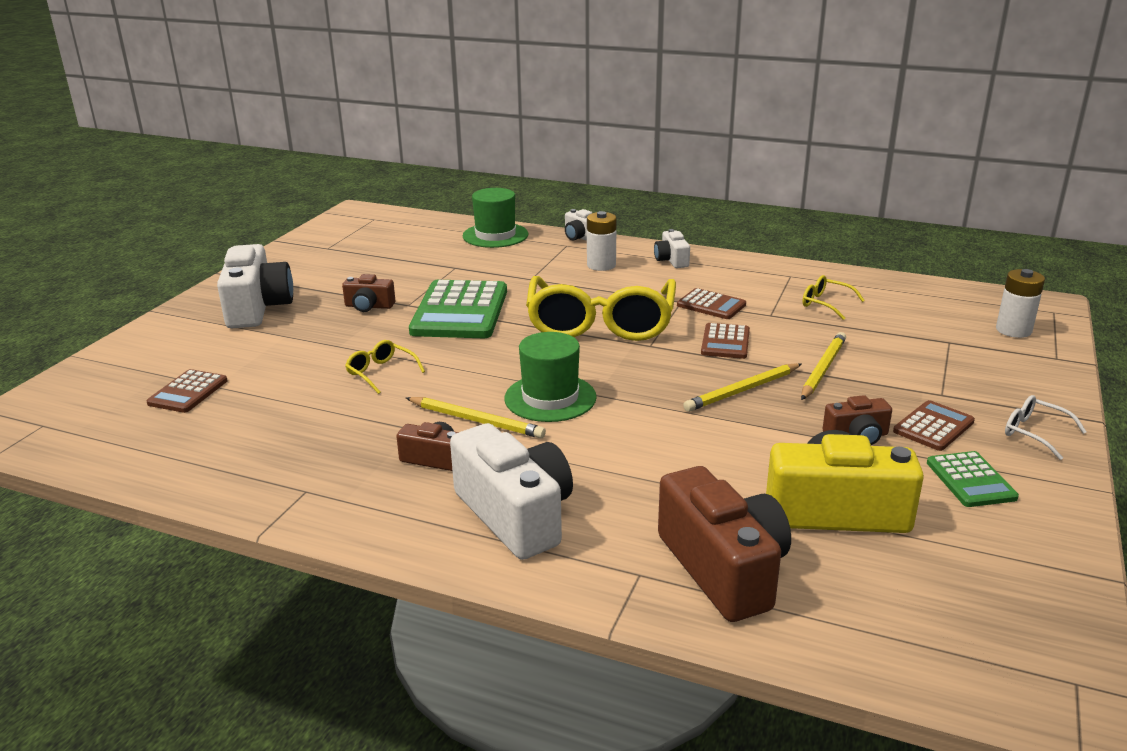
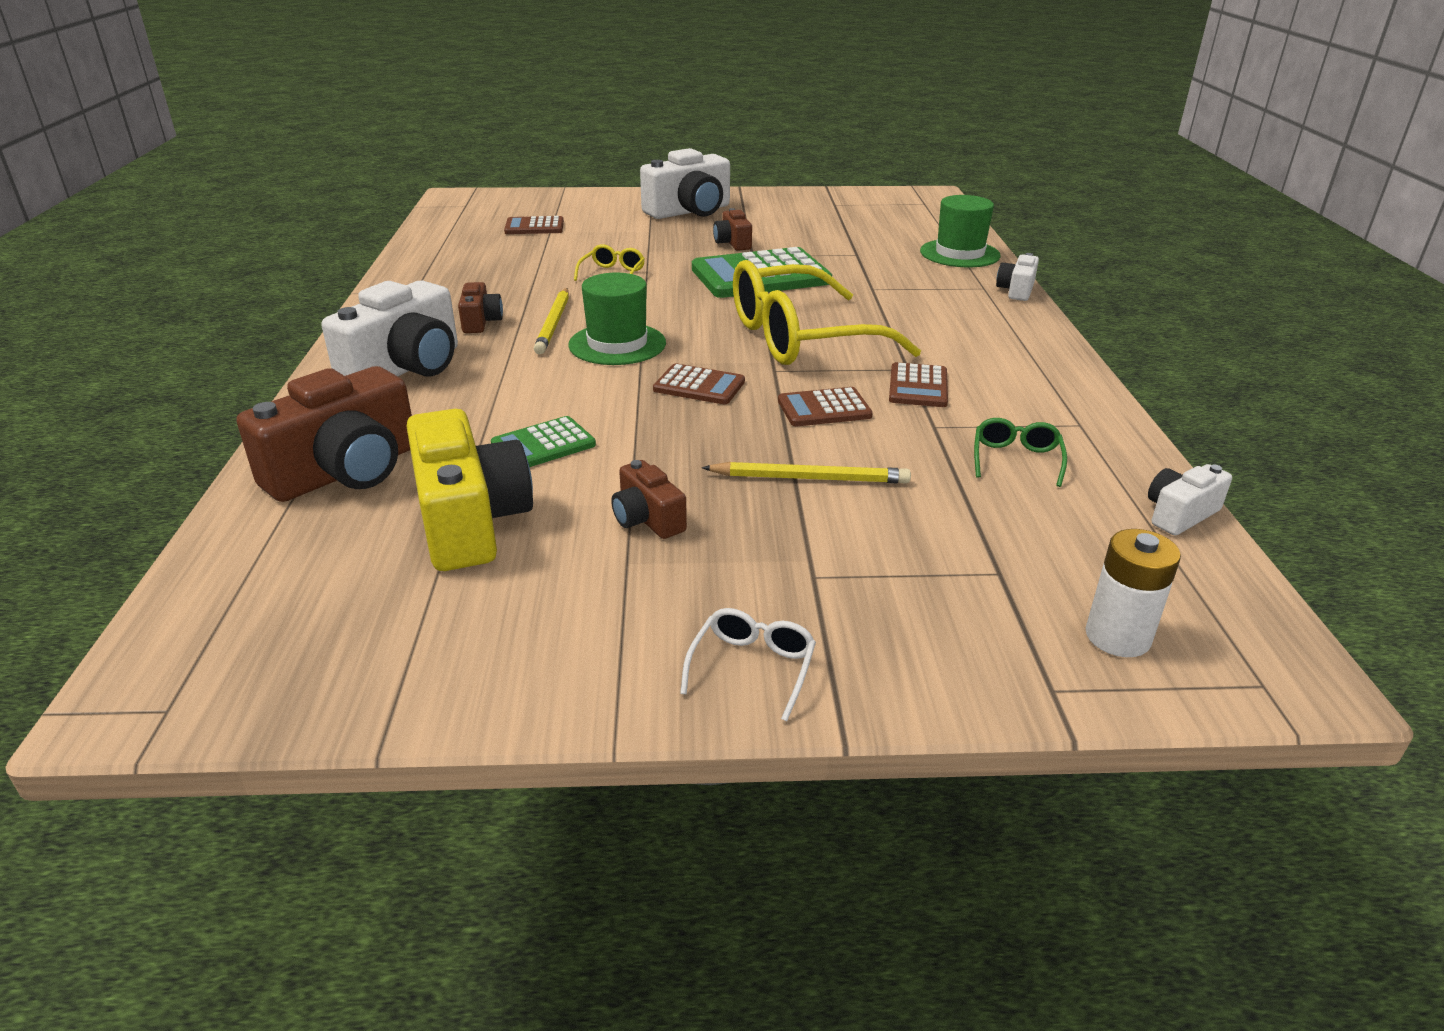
camera: 65 degrees right, 5 degrees up
white battery [587,211,617,271] -> none
white camera [654,229,690,268] -> white camera moved to [1148,464,1232,535]
yellow pencil [683,363,801,412] -> none
yellow glasses [802,275,865,320] -> green glasses [974,418,1067,487]
brown calculator [893,400,975,451] -> brown calculator moved to [653,363,745,404]
green calculator [927,451,1019,507] -> green calculator moved to [491,416,596,467]

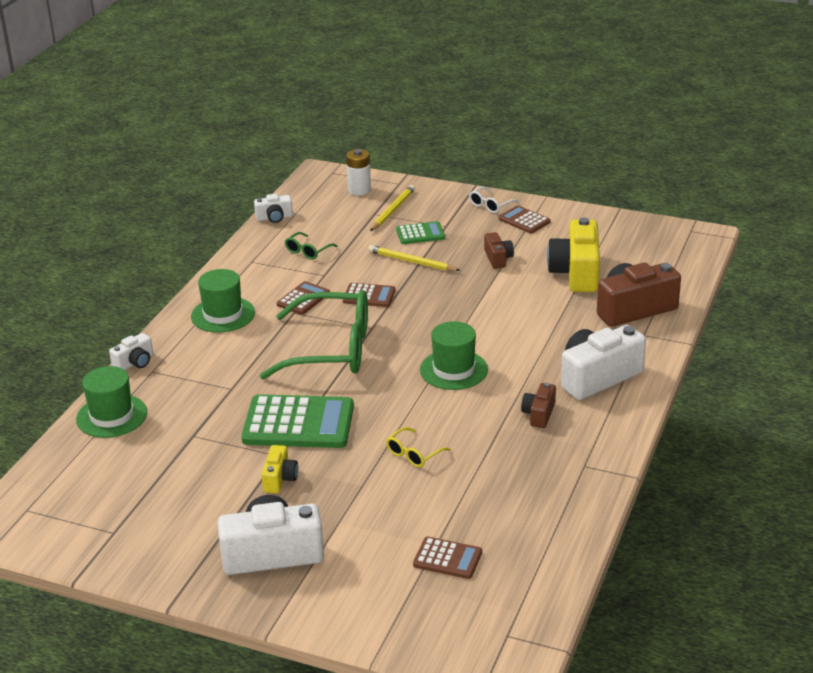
camera: 155 degrees left, 0 degrees up
green calculator [491,416,596,467] -> green calculator moved to [396,221,445,244]
yellow pencil [534,288,569,354] -> yellow pencil moved to [370,185,415,231]
brown calculator [653,363,745,404] -> brown calculator moved to [499,206,550,233]
brown camera [713,208,752,251] -> yellow camera [261,445,298,493]
yellow glasses [733,260,921,365] -> green glasses [260,290,368,380]
none -> green hat [191,269,255,333]

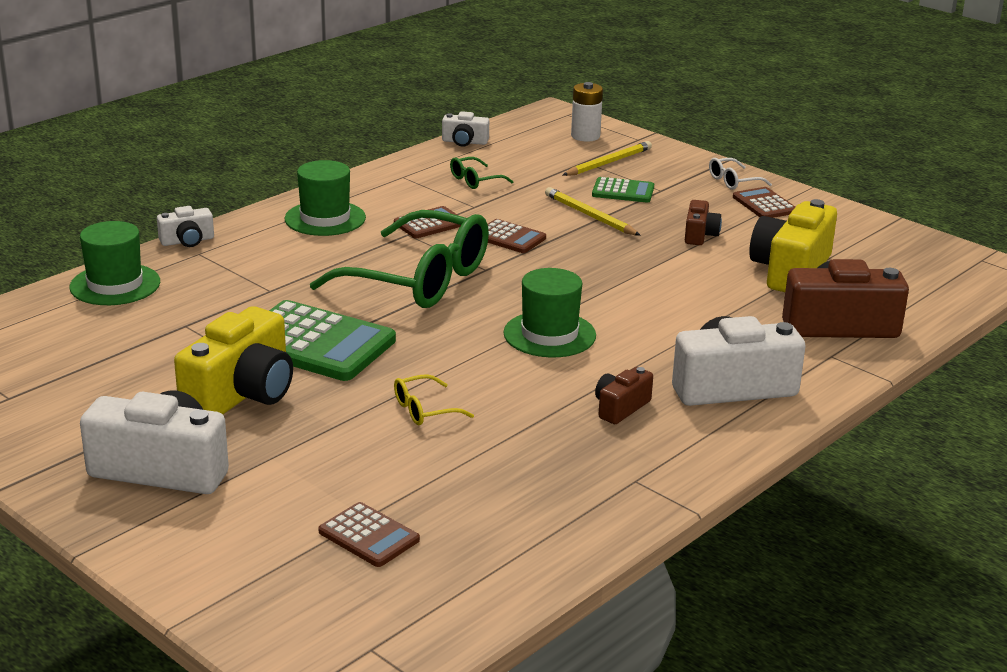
camera: 20 degrees right, 5 degrees down
yellow camera [261,445,298,493] -> yellow camera [174,306,293,414], size x1.97

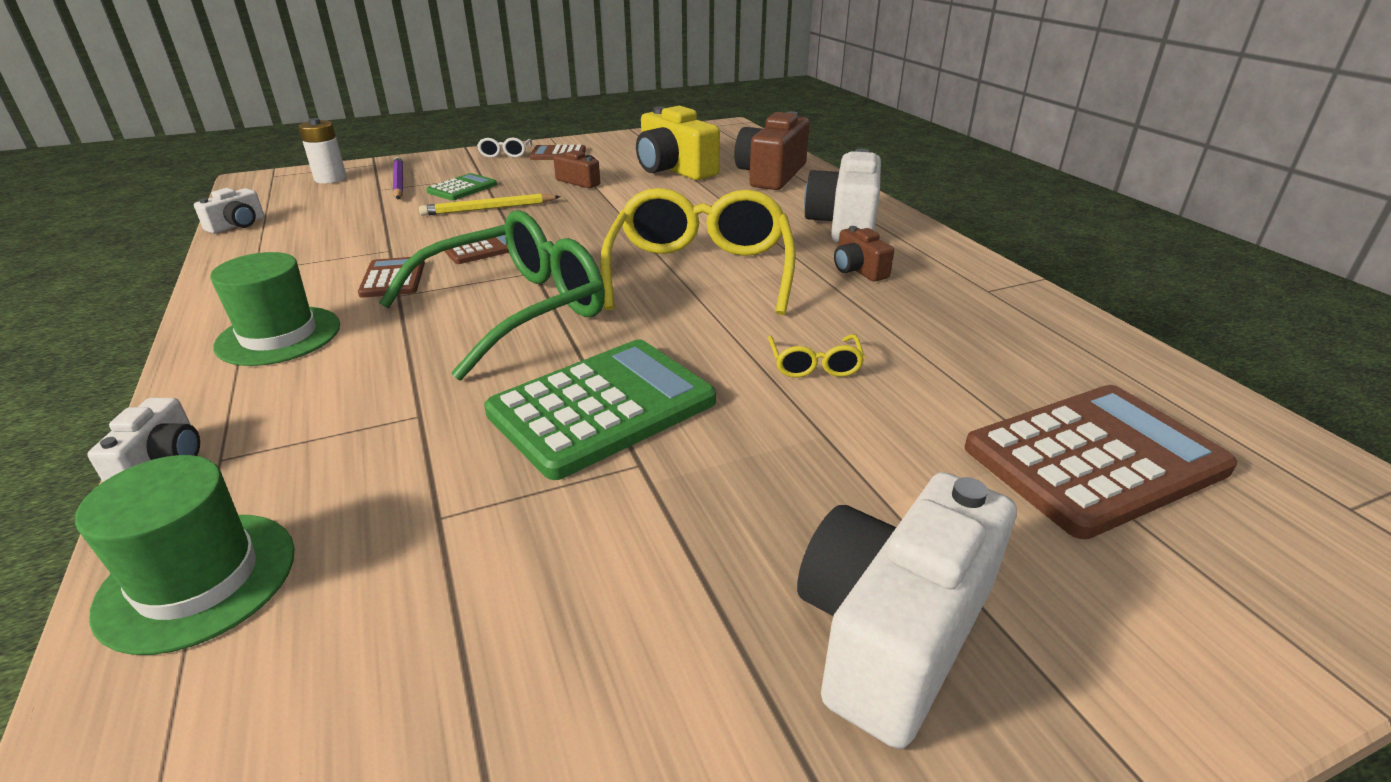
camera: 65 degrees left, 5 degrees up
yellow camera [174,306,293,414] -> none
brown calculator [318,502,420,567] -> brown calculator [965,385,1237,540], size x1.93
green glasses [450,157,514,189] -> none
green hat [503,268,596,358] -> yellow glasses [600,188,796,315]
yellow pencil [563,141,652,176] -> purple pencil [393,157,403,199]

